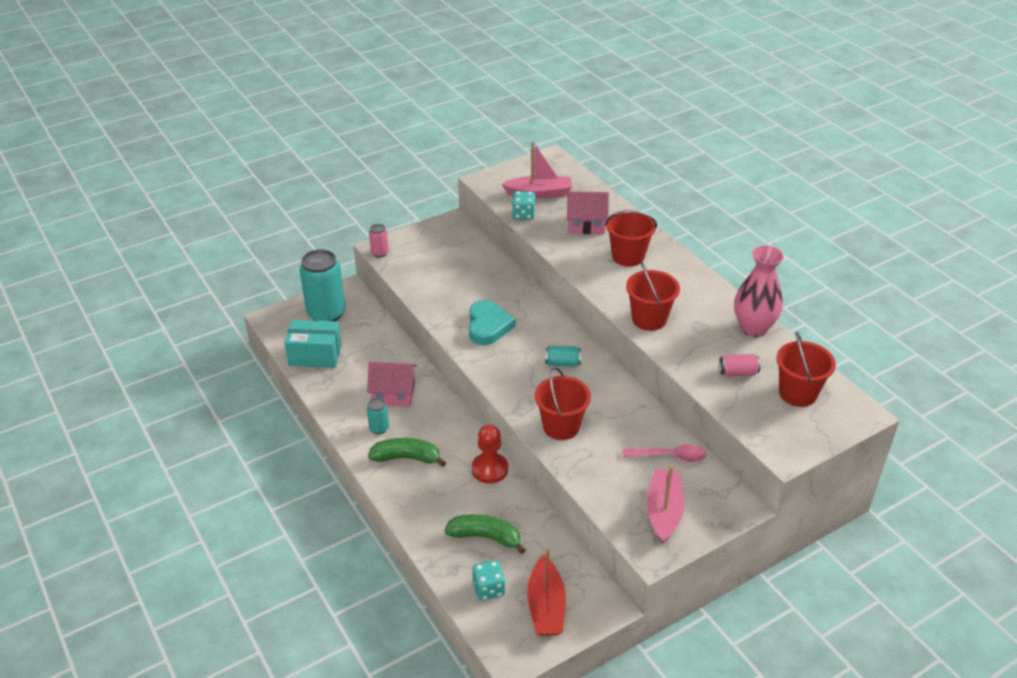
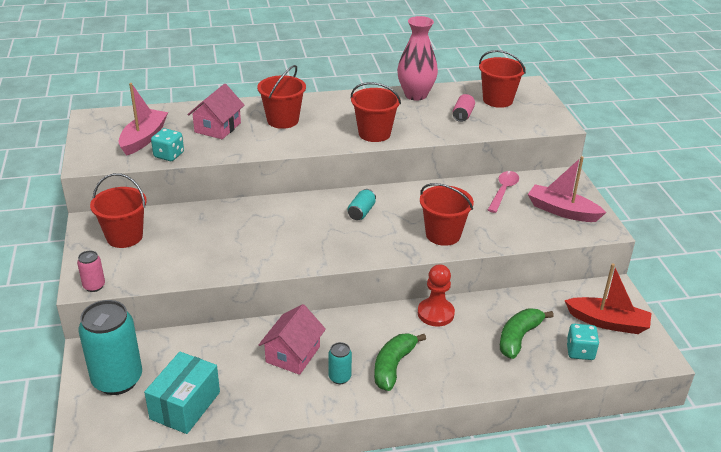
camera: 70 degrees left, 5 degrees down
turquoise heart [469,300,515,345] -> none
none -> red bucket [90,173,147,248]

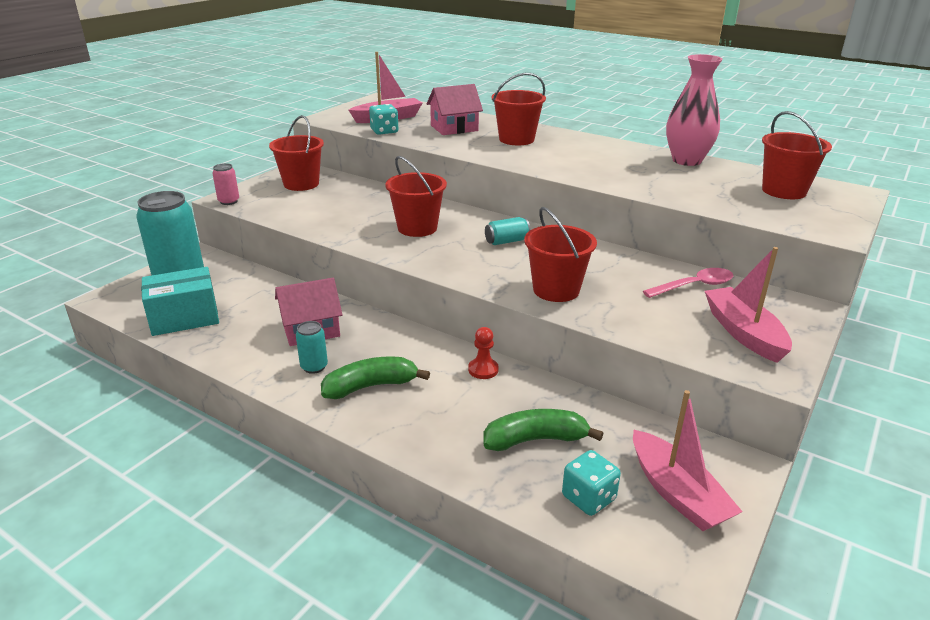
camera: 45 degrees right, 5 degrees down
red bucket [351,82,401,142] -> red bucket moved to [385,156,447,237]
red pawn [418,264,455,327] -> red pawn [468,327,499,379], size x0.63
pink can [453,94,475,122] -> none
red boat [564,263,651,334] -> pink boat [633,390,743,531]

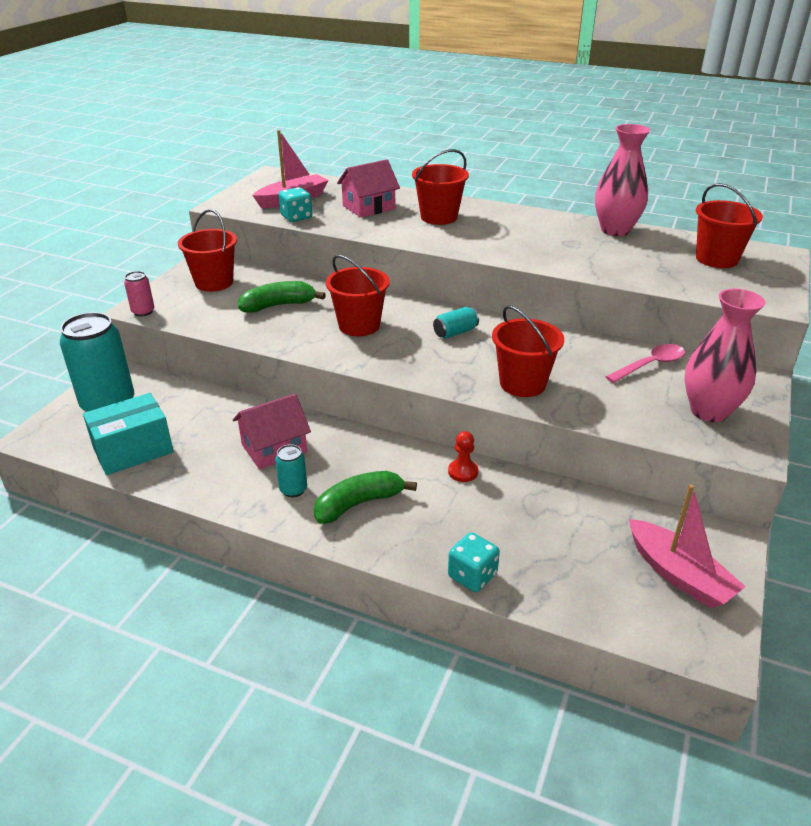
camera: 10 degrees left, 5 degrees up
green banana [483,409,604,451] -> green banana moved to [238,281,326,313]
turquoise dice [562,450,621,516] -> turquoise dice moved to [448,532,500,592]
pink boat [705,247,792,363] -> pink vase [684,289,765,422]

